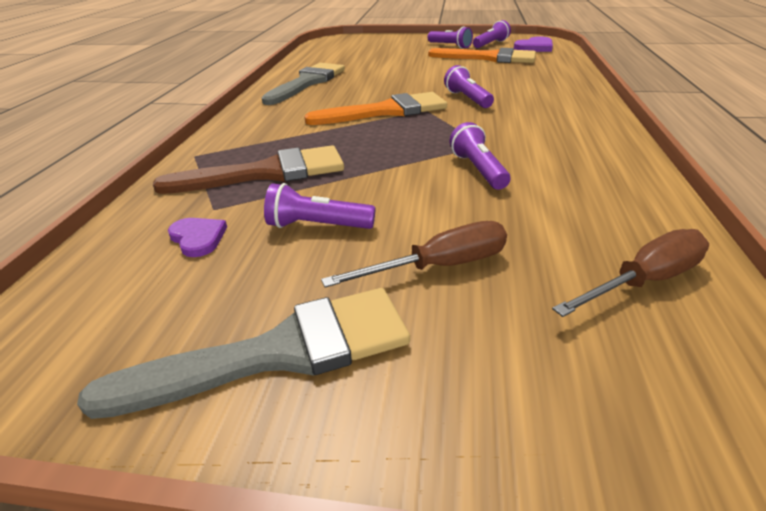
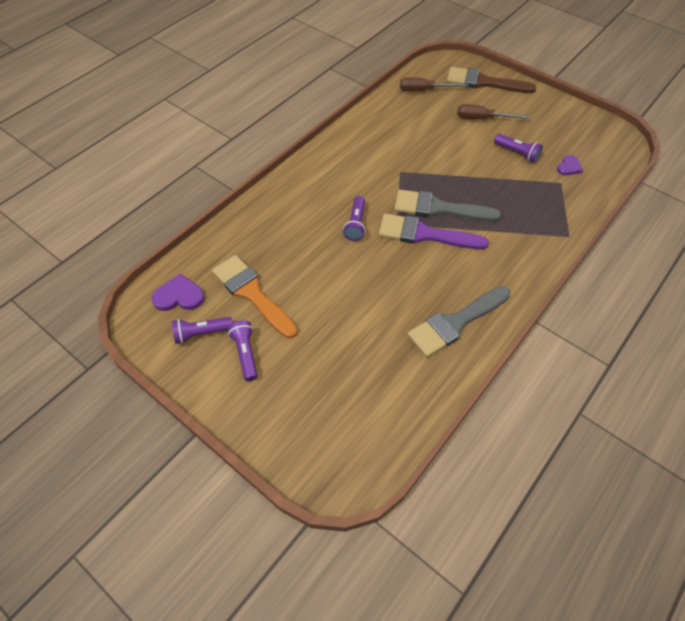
camera: 150 degrees left, 20 degrees up
grey brush [77,288,410,419] -> grey brush moved to [394,190,501,221]
brown brush [153,145,344,194] -> brown brush moved to [447,67,536,93]
purple heart [168,218,227,257] -> purple heart turned 135 degrees counterclockwise [557,155,583,175]
orange brush [304,92,447,125] -> purple brush [379,214,489,249]
purple flashlight [449,122,510,190] -> none

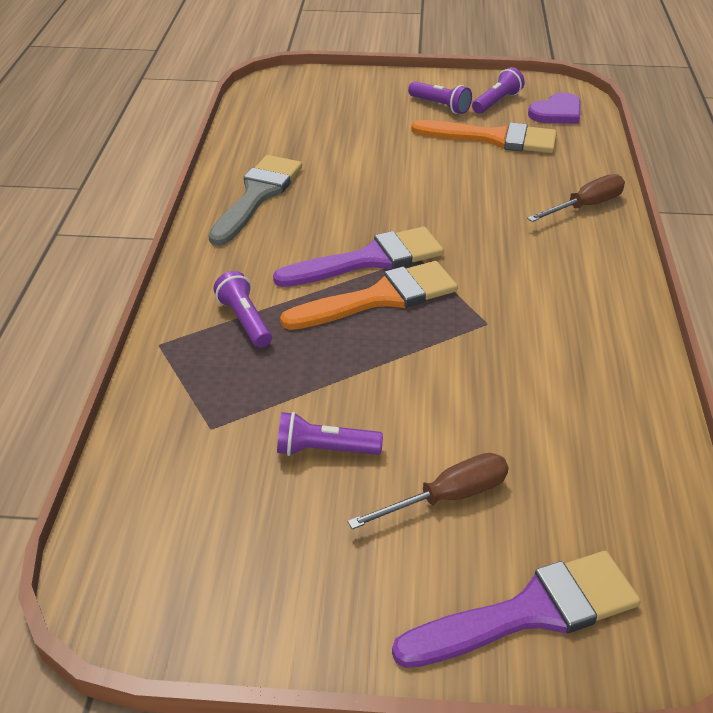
camera: 145 degrees right, 15 degrees down
purple flashlight [343,196,365,241] -> purple flashlight moved to [213,271,272,348]
grey brush [394,190,501,221] -> orange brush [280,261,458,330]
brown screwdriver [400,78,468,91] -> brown screwdriver moved to [527,174,625,222]
brown brush [447,67,536,93] -> purple brush [392,551,641,668]
purple heart [557,155,583,175] -> none

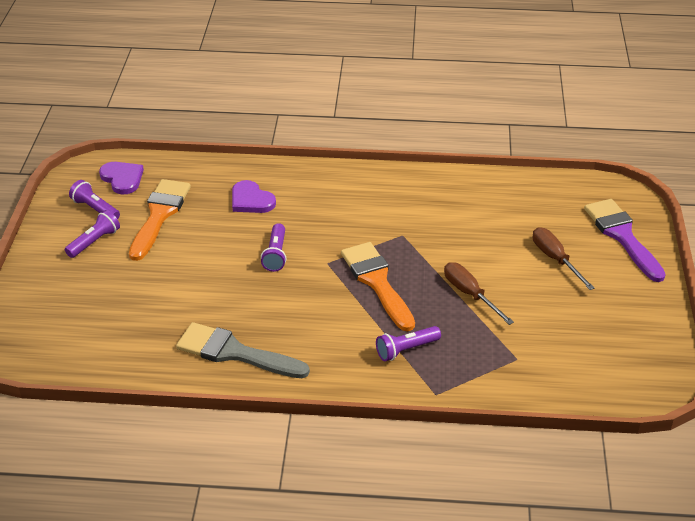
camera: 90 degrees left, 0 degrees up
purple brush [273,227,444,287] -> none
purple flashlight [277,412,383,456] -> purple flashlight moved to [261,223,287,272]
brown screwdriver [527,174,625,222] -> brown screwdriver moved to [444,262,514,325]
none -> purple heart [232,180,276,213]

